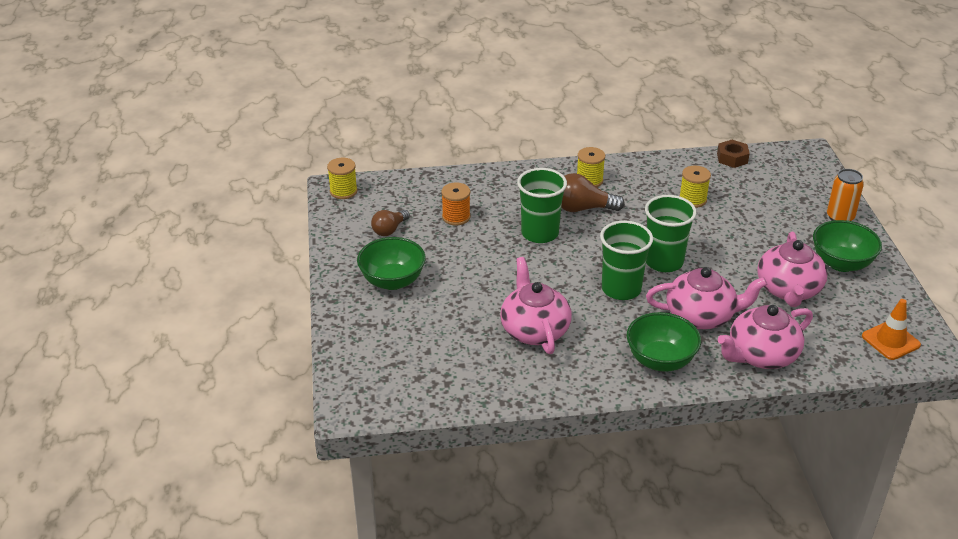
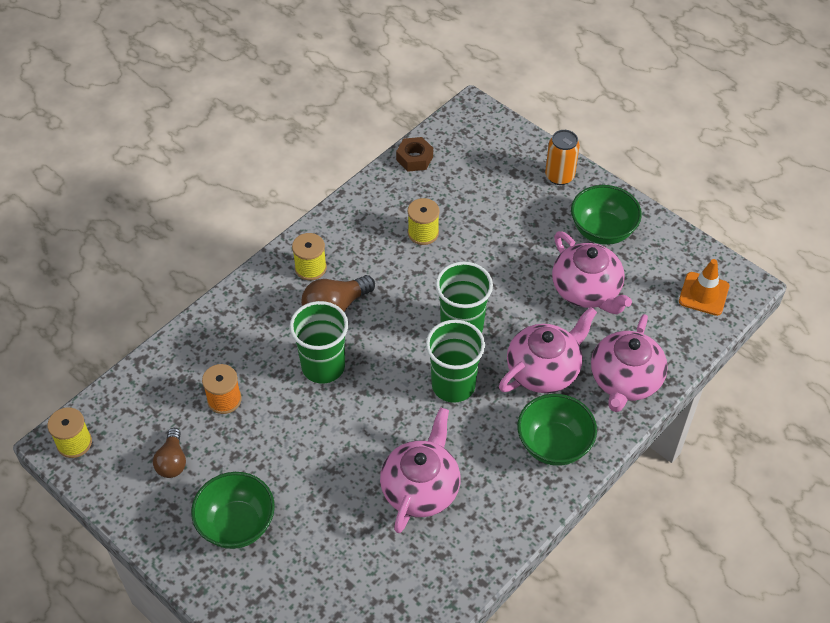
camera: 40 degrees left, 15 degrees up
pink teapot [500,257,572,354] -> pink teapot turned 75 degrees clockwise [380,407,460,533]

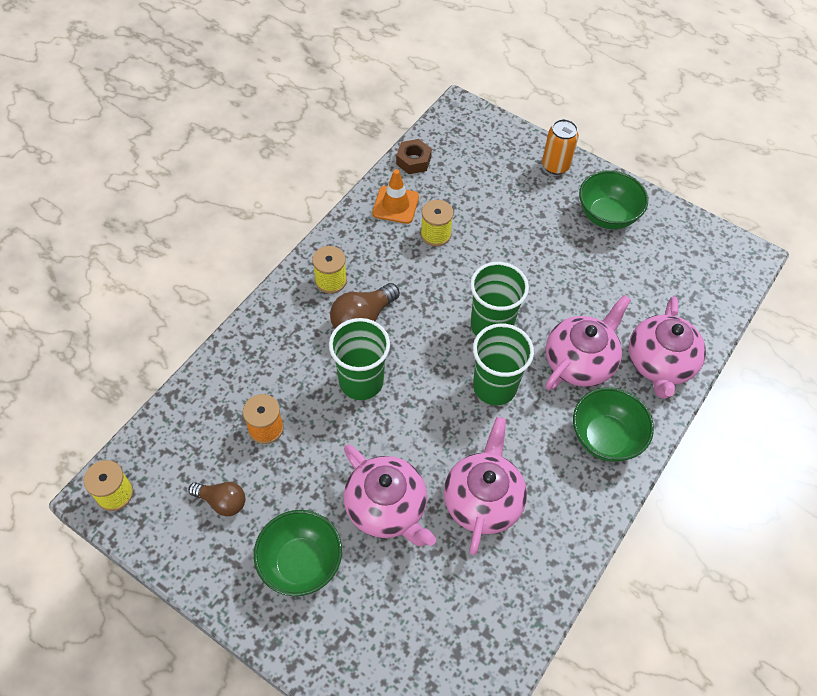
camera: 10 degrees left, 5 degrees up
brown light bulb [153,428,186,478] -> brown light bulb turned 60 degrees counterclockwise [188,482,245,516]
pink teapot [552,231,632,314] -> pink teapot moved to [344,444,436,546]
orange traffic cone [679,259,729,316] -> orange traffic cone moved to [372,169,419,224]

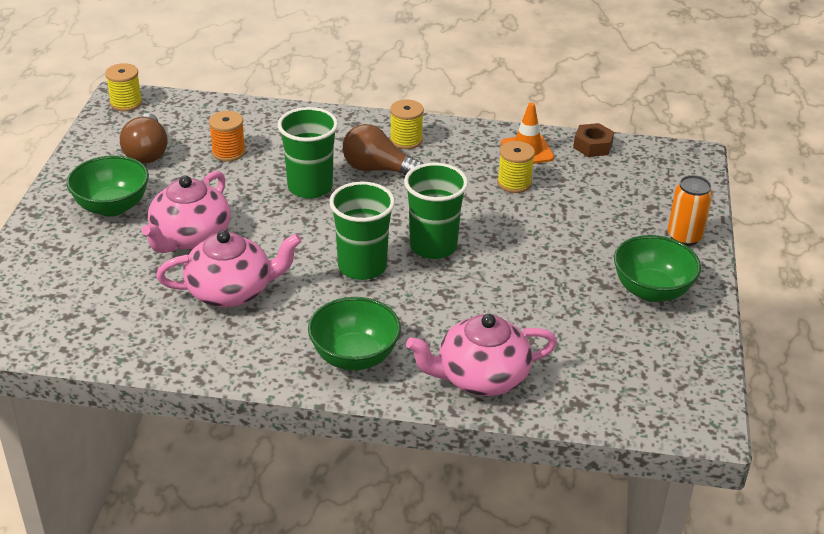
camera: 65 degrees right, 20 degrees down
brown light bulb [188,482,245,516] -> brown light bulb [120,113,168,164], size x1.51
pink teapot [545,295,631,391] -> none

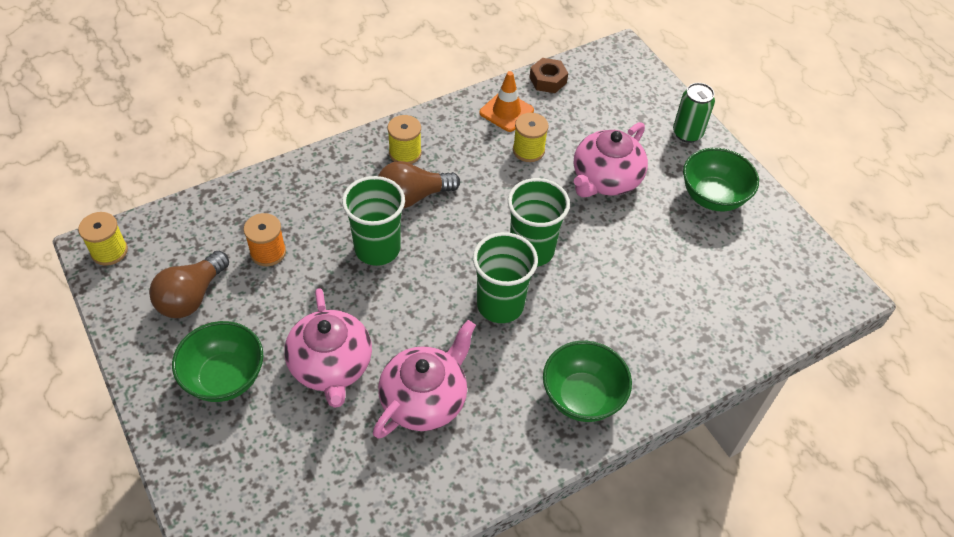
camera: 40 degrees left, 15 degrees up
brown light bulb [120,113,168,164] -> brown light bulb turned 75 degrees clockwise [149,251,229,318]
pink teapot [406,314,557,396] -> pink teapot moved to [574,122,648,197]
orange can [668,175,713,246] -> green can [673,83,715,143]

